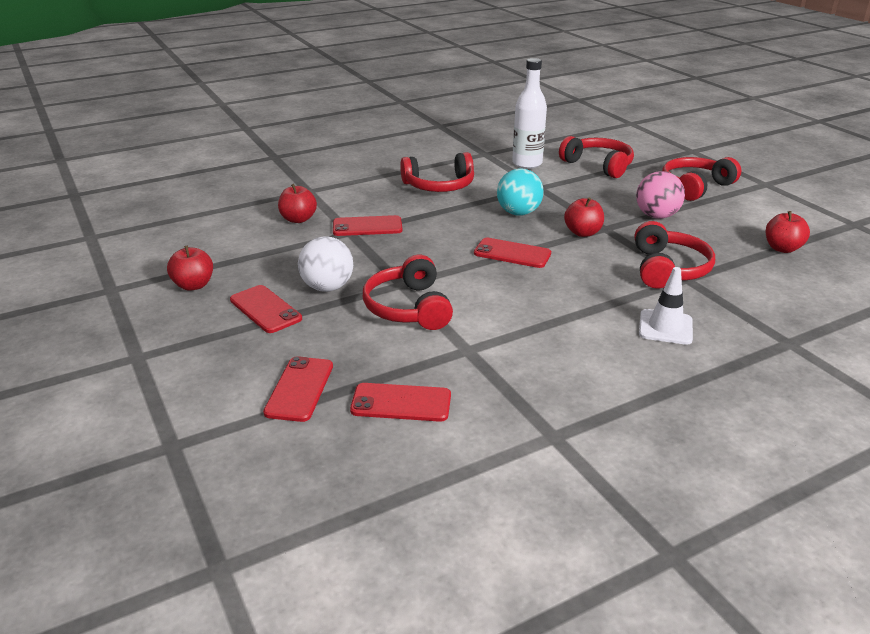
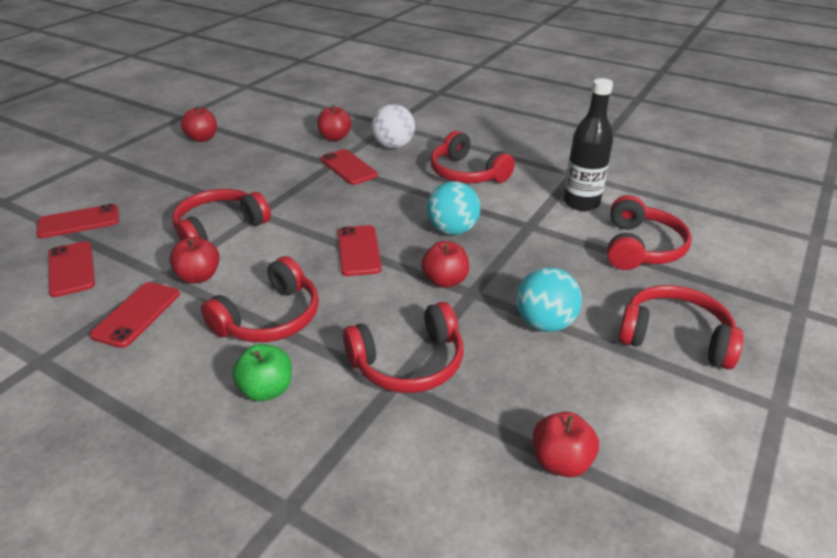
camera: 60 degrees right, 5 degrees up
red phone [230,285,302,333] -> red phone moved to [90,282,180,348]
white ball [298,236,353,292] -> white ball moved to [372,104,415,149]
white bottle [512,58,547,169] -> black bottle [563,78,613,211]
pink ball [636,171,685,219] -> turquoise ball [516,267,582,332]
white traffic cone [639,267,693,345] -> green apple [232,344,292,401]
none -> red apple [169,237,220,283]
none -> red headphones [201,256,319,342]

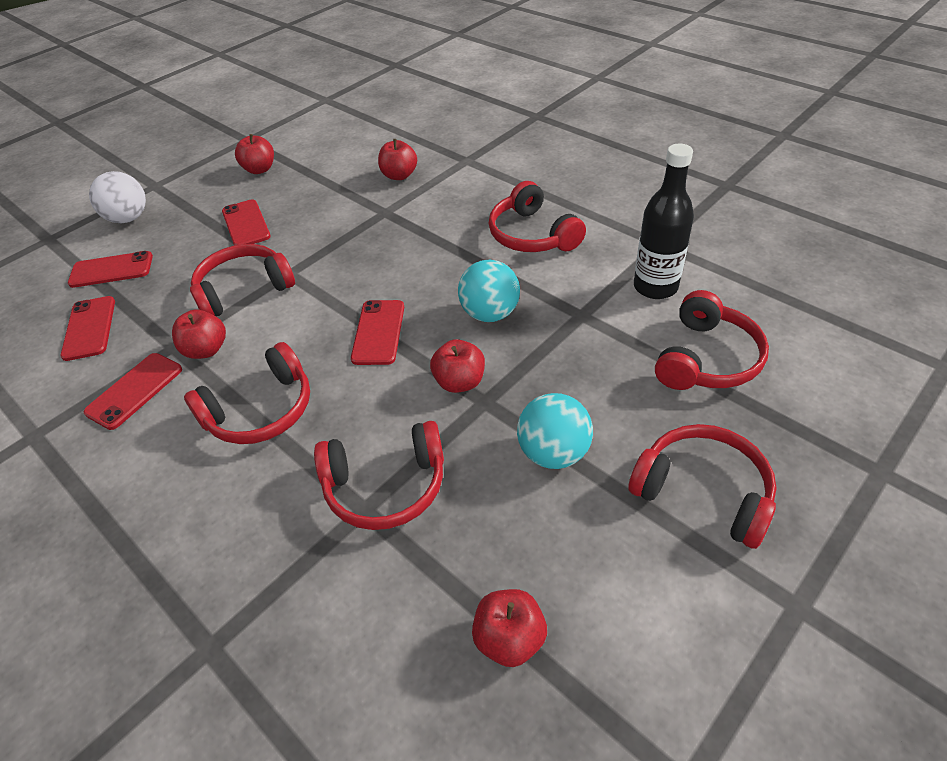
camera: 15 degrees right, 10 degrees up
green apple [232,344,292,401] -> none
red phone [321,149,378,185] -> red phone moved to [222,199,271,245]
white ball [372,104,415,149] -> white ball moved to [89,171,146,223]

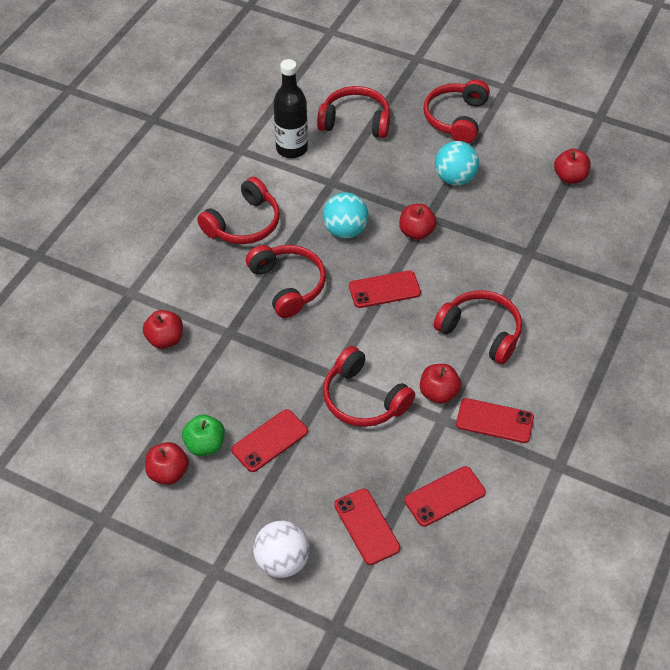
camera: 110 degrees left, 5 degrees up
red headphones [314,421,444,530] -> red headphones moved to [246,245,326,318]
none -> green apple [182,415,225,456]

